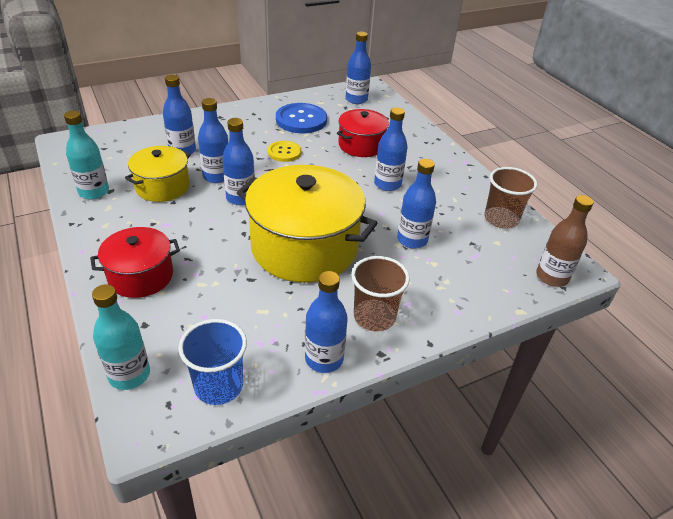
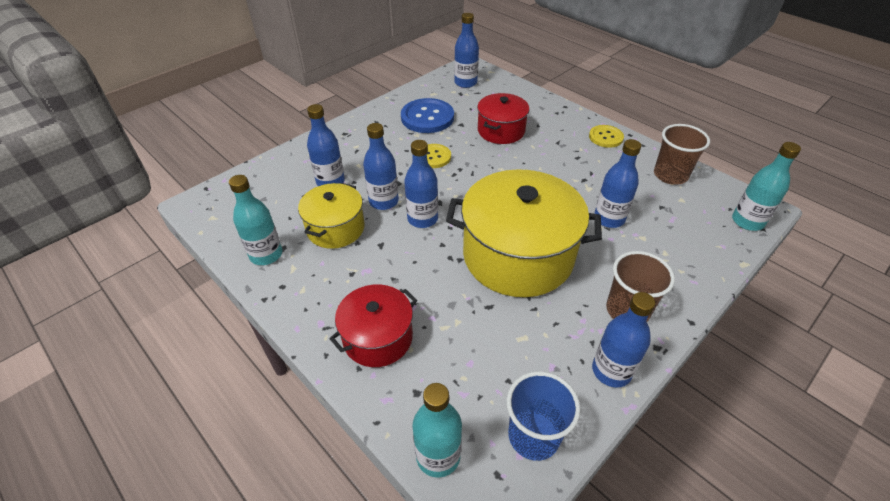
camera: 15 degrees left, 5 degrees up
blue bottle [374,107,408,191] -> none
brown bottle [536,195,594,287] -> turquoise bottle [732,142,801,231]
none -> yellow button [589,125,624,148]

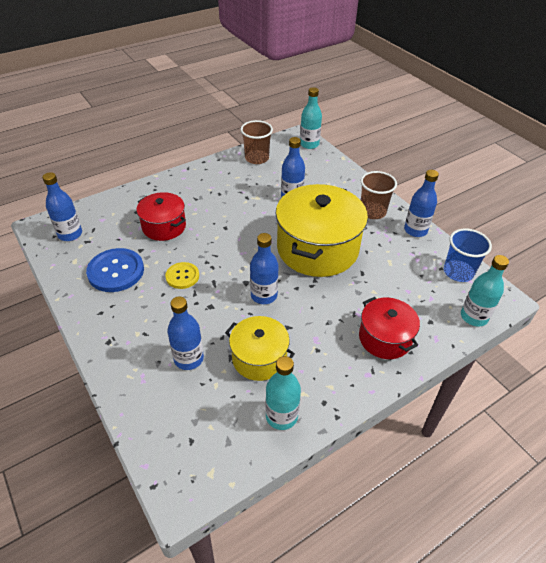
camera: 80 degrees left, 0 degrees up
blue bottle [363,123,399,210] -> none
yellow button [589,125,624,148] -> none

